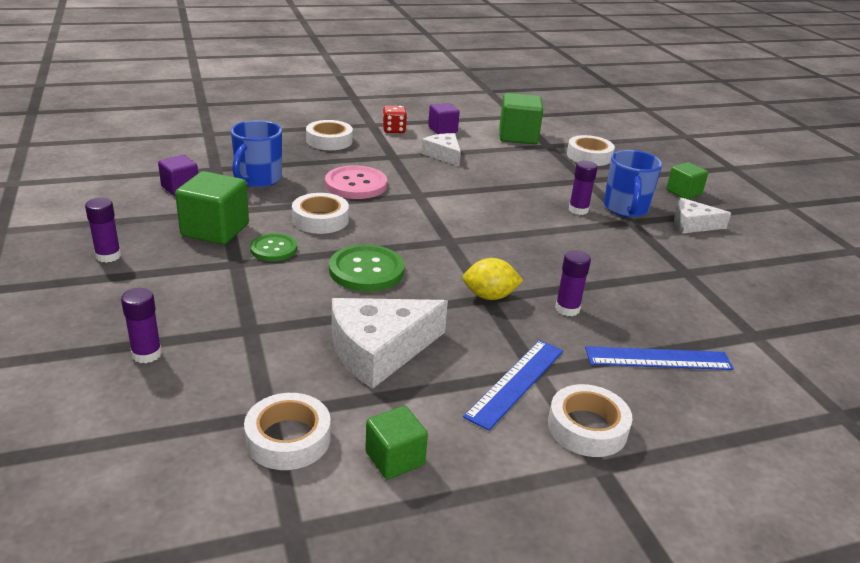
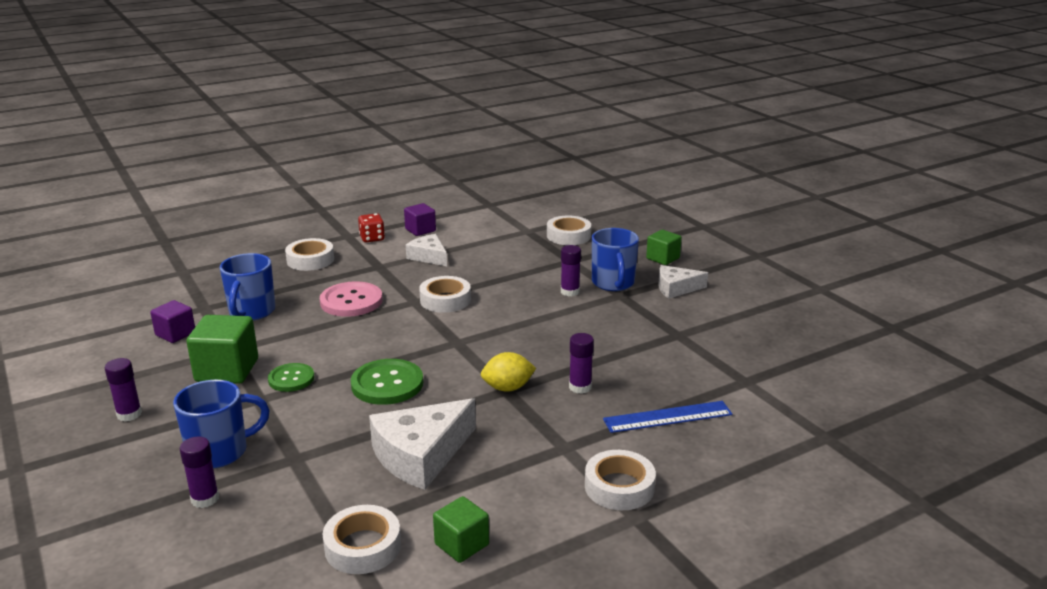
camera: 10 degrees left, 5 degrees down
white tape [292,193,349,234] -> white tape moved to [419,276,471,313]
blue ruler [463,340,563,431] -> none
green cube [500,93,543,144] -> none
none -> blue mug [173,380,270,468]

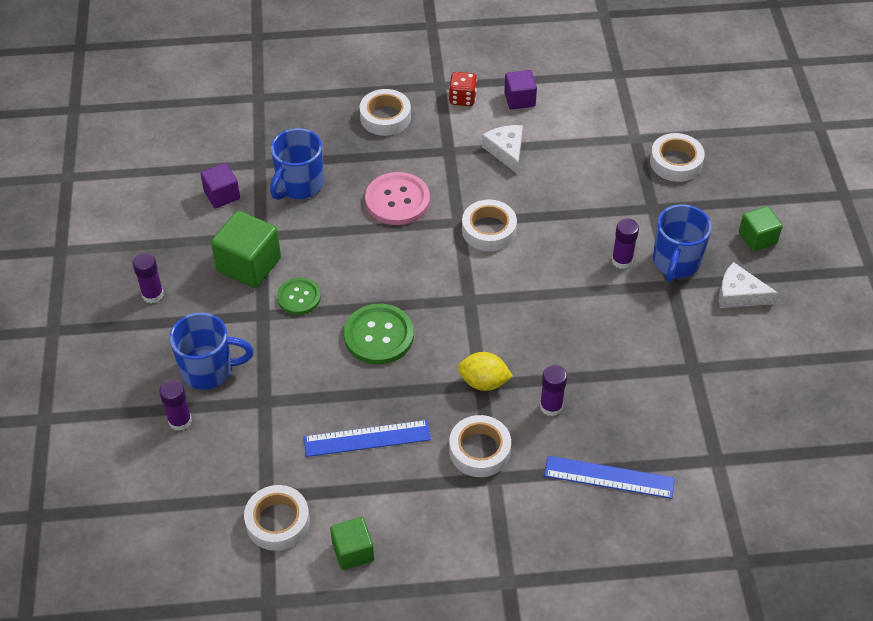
camera: 25 degrees right, 25 degrees up
white cheese [369,398,476,490] -> blue ruler [304,420,431,457]
white tape [585,450,656,510] -> white tape moved to [449,415,511,477]

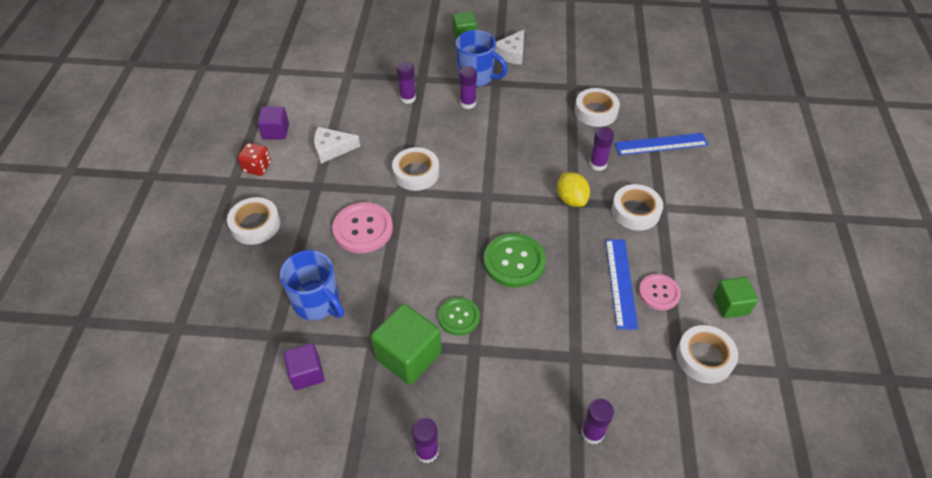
camera: 80 degrees left, 0 degrees up
blue mug [170,312,254,390] -> none
yellow lemon [458,352,513,391] -> yellow lemon turned 45 degrees counterclockwise [557,172,590,207]
blue ruler [544,456,675,499] -> blue ruler turned 60 degrees clockwise [615,133,708,155]
white tape [650,133,705,182] -> white tape moved to [575,88,620,127]
none -> purple glue stick [397,61,416,104]
none -> pink button [639,274,681,310]

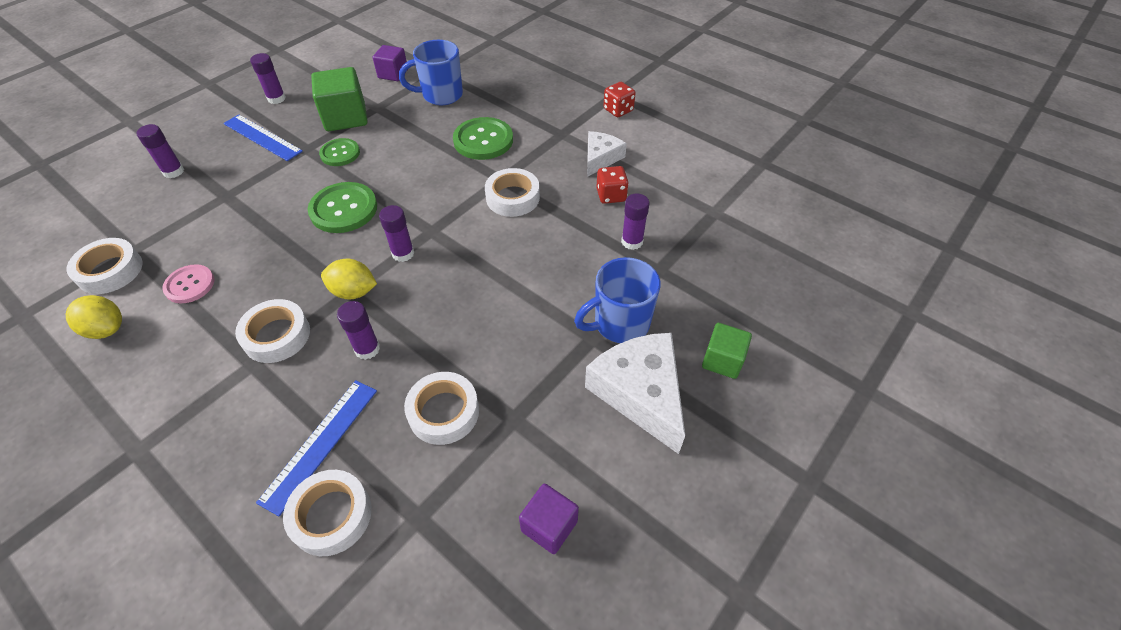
camera: 125 degrees right, 0 degrees up
white tape [227,197,280,245] -> white tape moved to [283,470,372,556]
purple cube [257,107,289,139] -> purple cube moved to [519,484,579,554]
pink button [332,202,393,253] -> green button [453,117,513,160]
purple glue stick [460,66,477,109] -> purple glue stick moved to [379,205,414,262]
white cheese [495,30,524,65] -> white cheese [585,333,685,454], size x1.68
blue ruler [606,239,638,330] -> blue ruler moved to [223,114,303,161]
green cube [713,277,758,318] -> yellow lemon [66,295,122,339]
none -> red dice [596,166,629,204]

